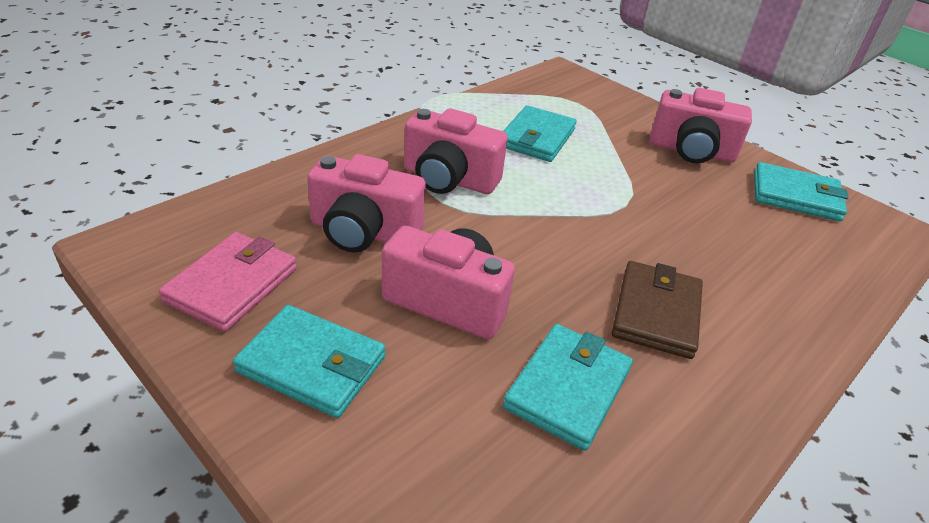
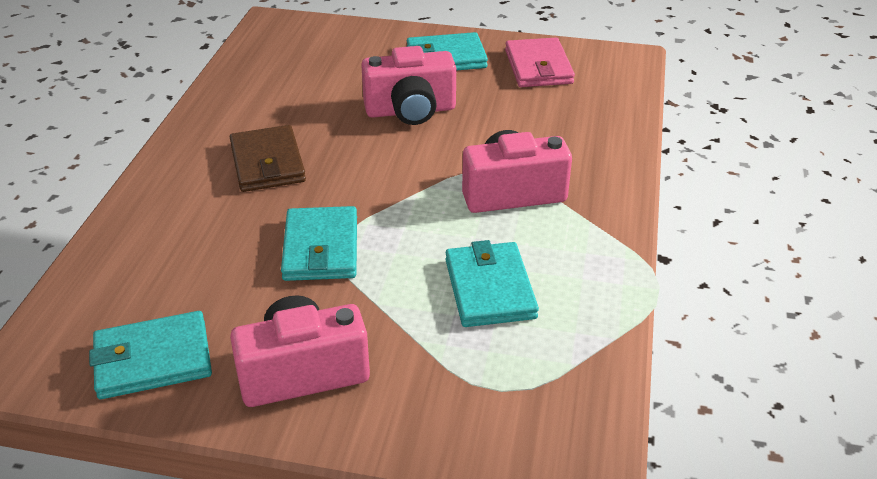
camera: 150 degrees right, 0 degrees up
pink camera [307,154,426,252] -> none
turquoise wallet [503,324,633,451] -> turquoise wallet moved to [281,206,357,281]

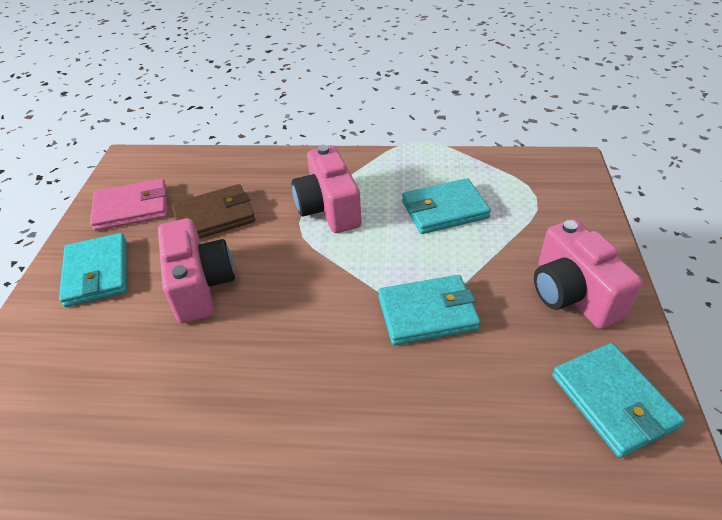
camera: 95 degrees left, 5 degrees up
brown wallet [230,125,306,192] -> brown wallet moved to [171,184,255,239]

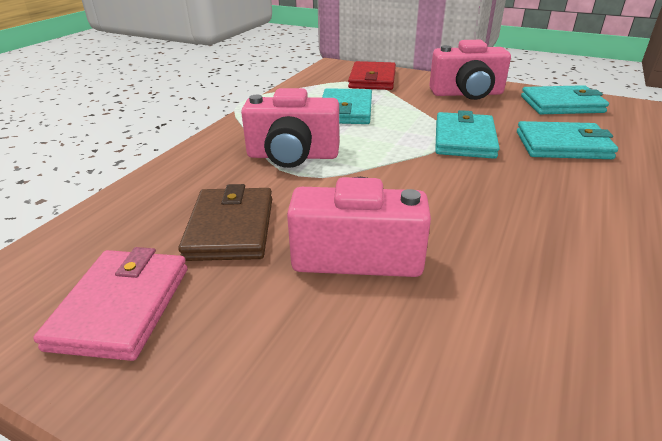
camera: 70 degrees left, 10 degrees down
turquoise wallet [59,233,127,307] -> turquoise wallet moved to [517,121,618,159]
none -> red wallet [348,61,396,90]

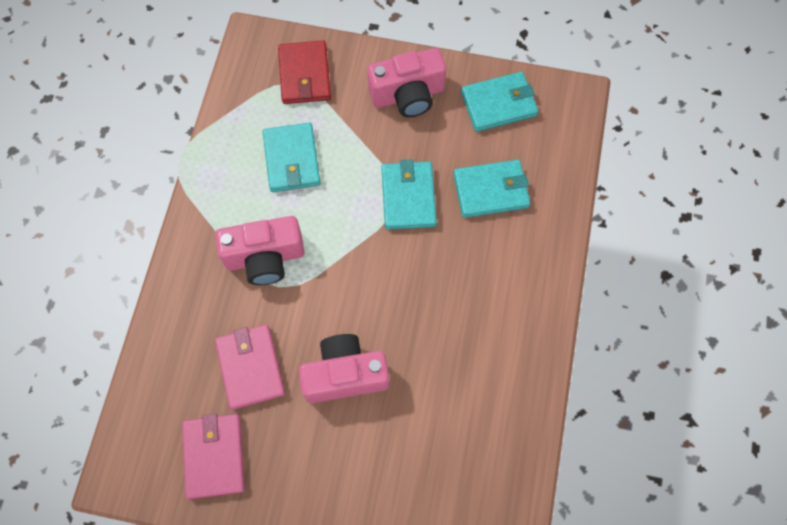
camera: 15 degrees left, 35 degrees up
brown wallet [178,184,272,261] -> pink wallet [215,325,285,410]

